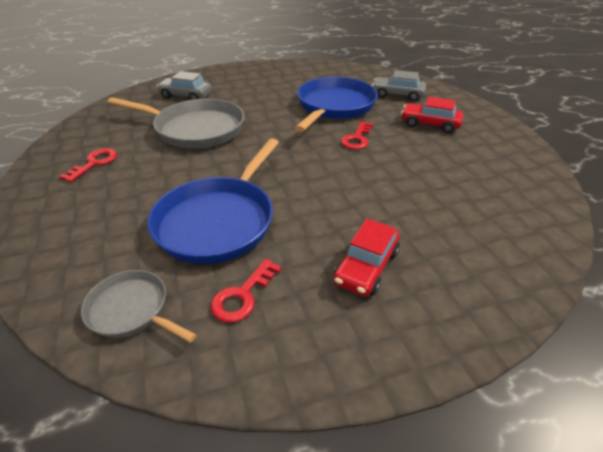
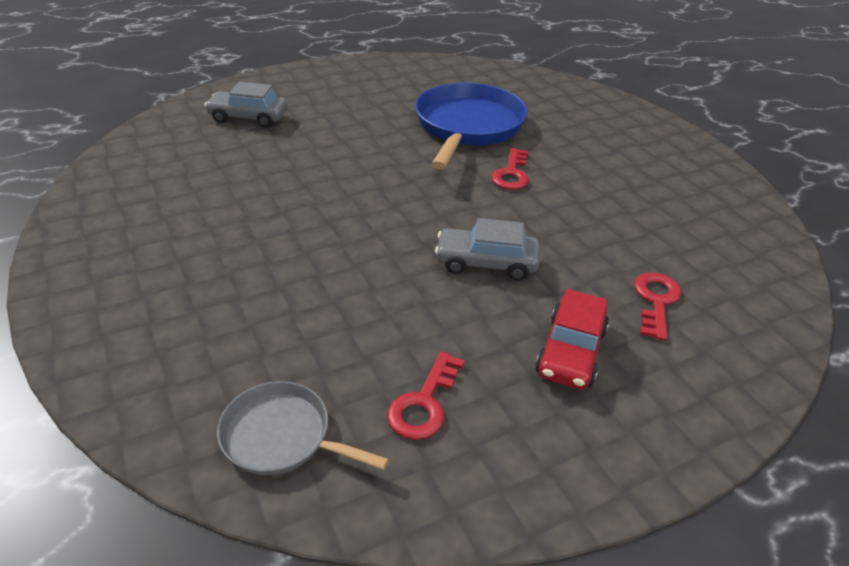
camera: 10 degrees left, 0 degrees up
red key [59,148,117,182] -> red key moved to [634,272,681,341]
grey pan [107,97,245,149] -> none
blue pan [147,138,279,264] -> none
grey car [372,70,426,101] -> grey car moved to [435,218,540,281]
red car [401,97,463,133] -> none

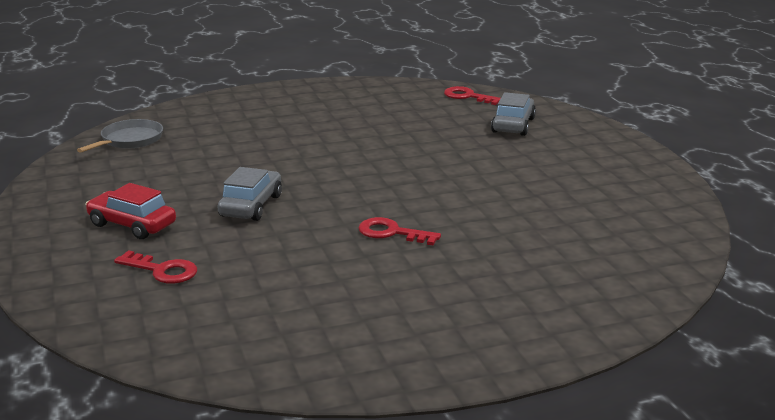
camera: 100 degrees right, 15 degrees down
red key [387,351,465,440] -> red key moved to [444,86,501,105]
blue pan [415,82,528,170] -> none

